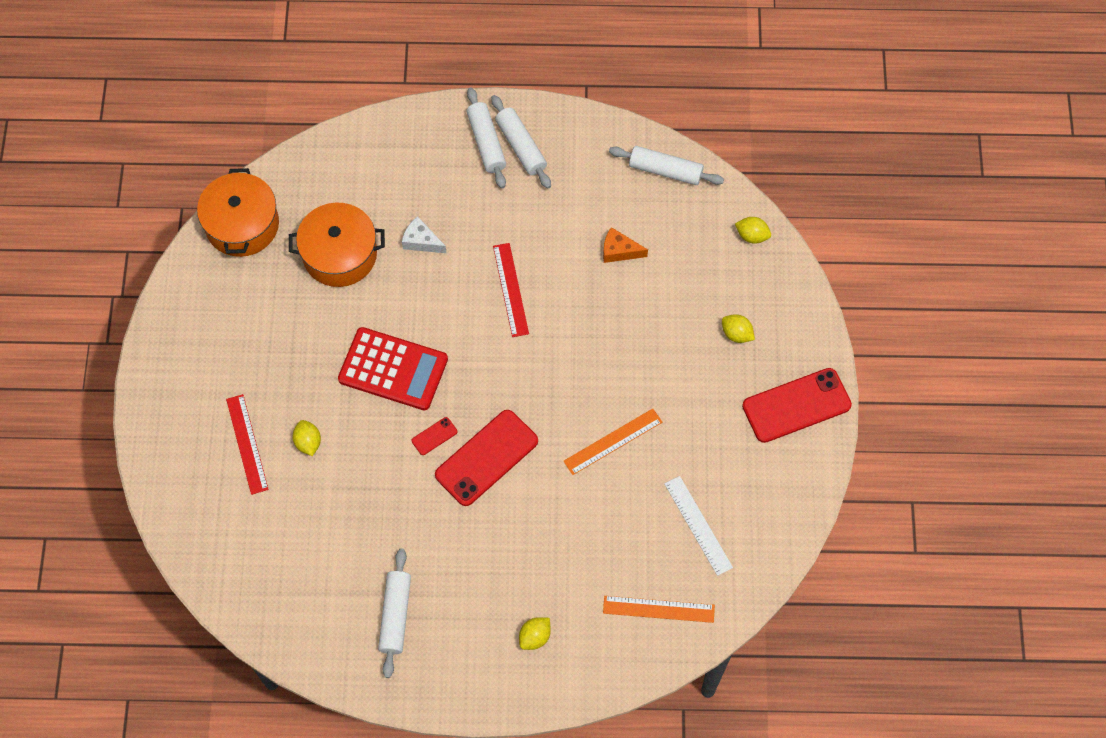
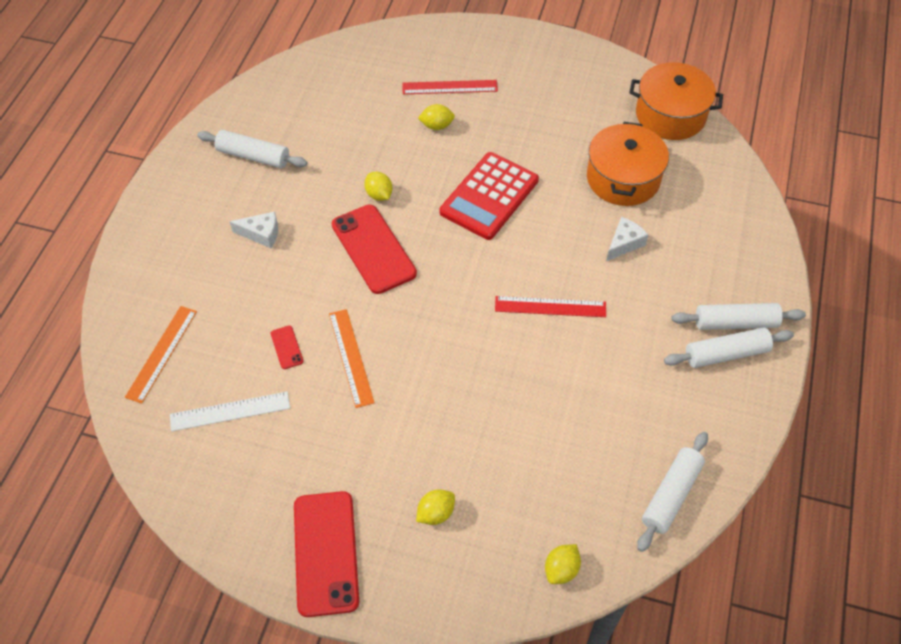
camera: 105 degrees right, 10 degrees down
red phone [412,417,457,455] -> red phone moved to [271,326,303,369]
yellow lemon [519,617,551,650] -> yellow lemon moved to [364,172,393,201]
orange cheese [603,227,648,263] -> none
none -> white cheese [229,212,278,248]

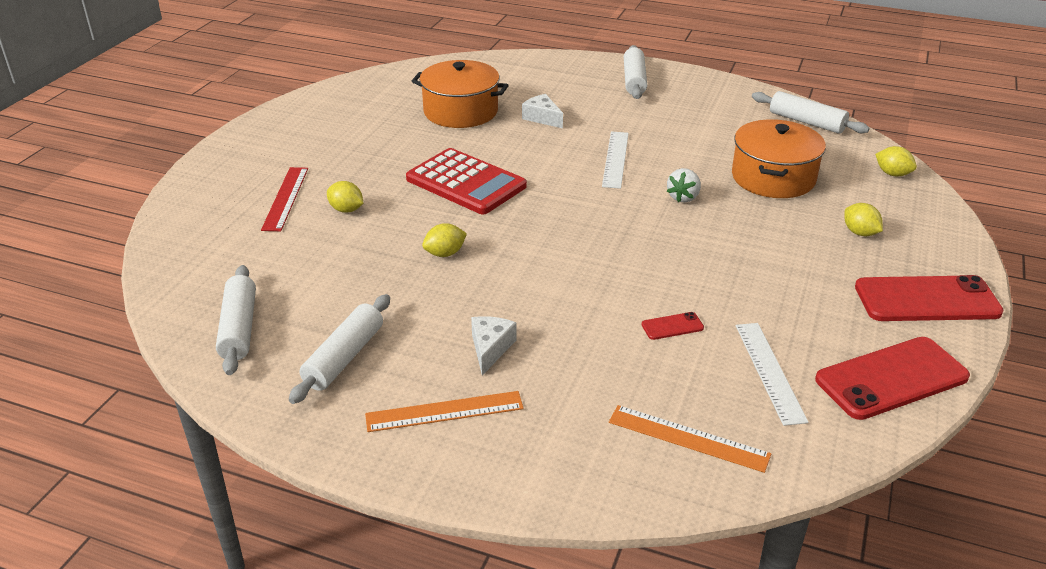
camera: 85 degrees left, 20 degrees down
orange ruler [329,309,375,408] -> orange ruler moved to [365,391,524,432]
red phone [332,205,417,294] -> red phone moved to [815,337,970,420]
yellow lemon [418,104,455,130] -> yellow lemon turned 60 degrees counterclockwise [327,181,363,213]
red ruler [495,296,606,317] -> white ruler [602,131,629,189]
orange pot [629,62,723,140] -> orange pot moved to [732,119,826,198]
white rolling pin [664,328,794,368] -> white rolling pin moved to [216,265,256,375]
none -> white strawberry [667,168,701,202]

